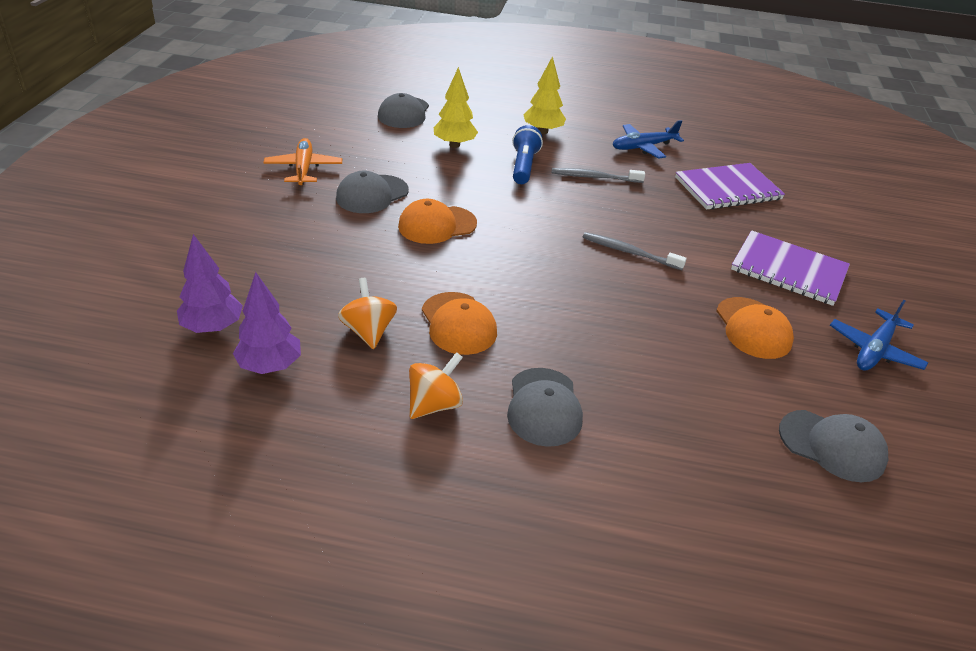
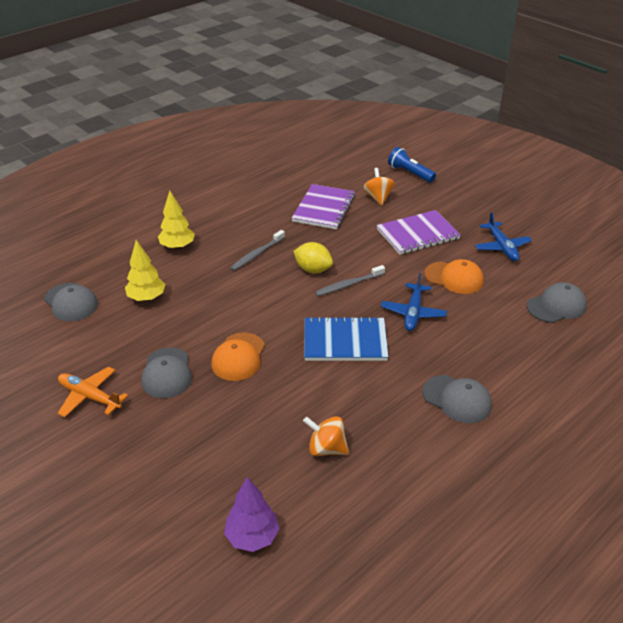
camera: 50 degrees left, 0 degrees up
purple tree [233,272,301,374] -> none
orange spinning top [409,352,463,419] -> orange spinning top moved to [363,168,395,205]
orange cap [422,292,497,355] -> none
blue flashlight [512,125,543,184] -> blue flashlight moved to [388,147,436,183]
blue plane [612,120,684,159] -> blue plane moved to [381,273,447,331]
none -> yellow lemon [293,242,333,273]
none -> blue notebook [304,316,389,361]

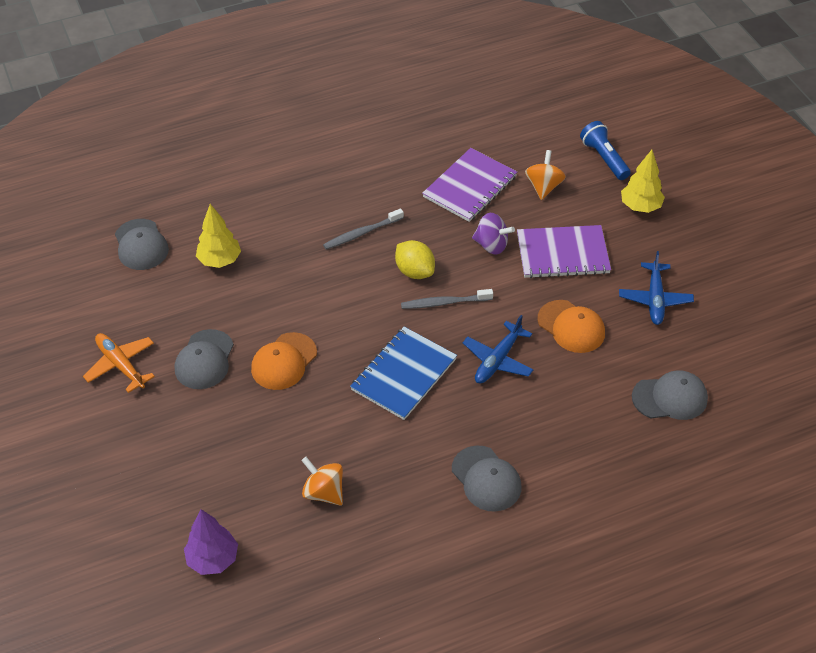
camera: 20 degrees right, 10 degrees up
yellow tree [158,190,195,250] -> yellow tree moved to [621,150,665,213]
blue notebook [304,316,389,361] -> blue notebook turned 75 degrees counterclockwise [350,327,457,420]
none -> purple spinning top [472,213,515,255]

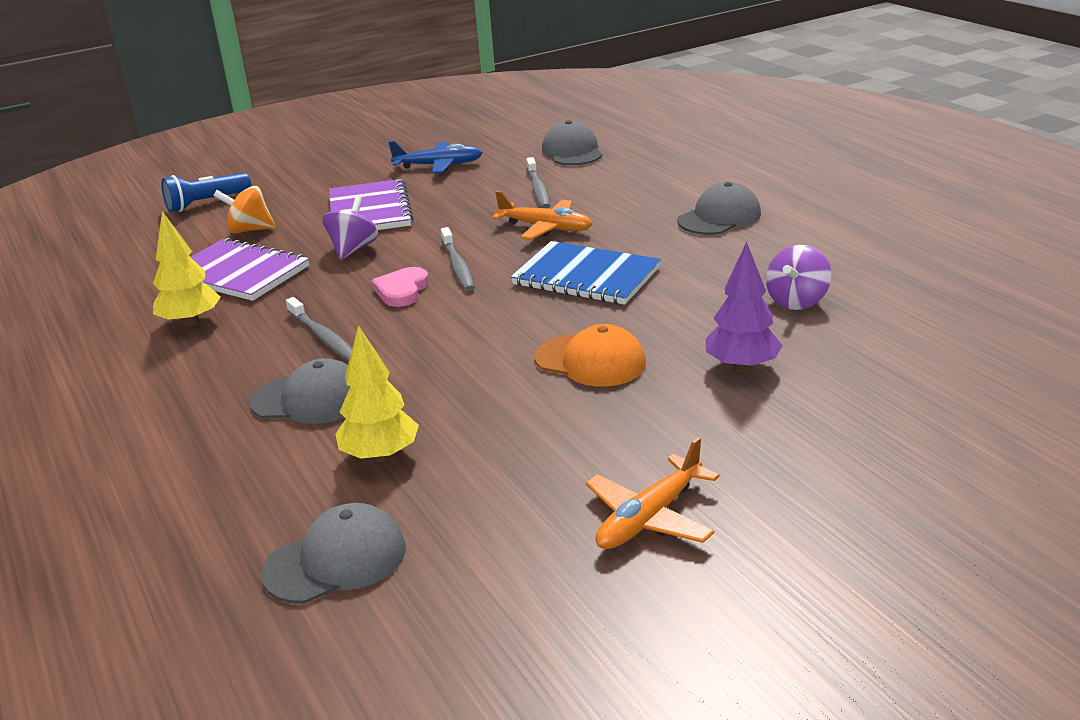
camera: 95 degrees left, 20 degrees down
grey cap [175,329,234,389] -> grey cap moved to [250,358,350,424]
purple tree [184,509,238,575] -> purple tree moved to [706,242,783,372]
orange spinning top [301,457,343,506] -> purple spinning top [766,245,831,310]
yellow lemon [395,240,435,279] -> pink heart [372,267,429,307]
blue plane [463,315,534,383] -> orange plane [492,191,592,240]
orange cap [537,300,605,353] -> none
yellow tree [621,150,665,213] -> yellow tree moved to [153,211,221,327]
none -> grey toothbrush [526,157,550,208]

